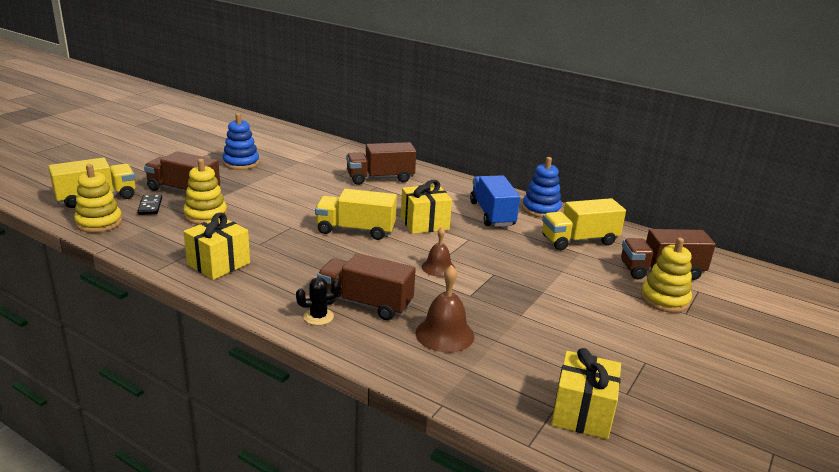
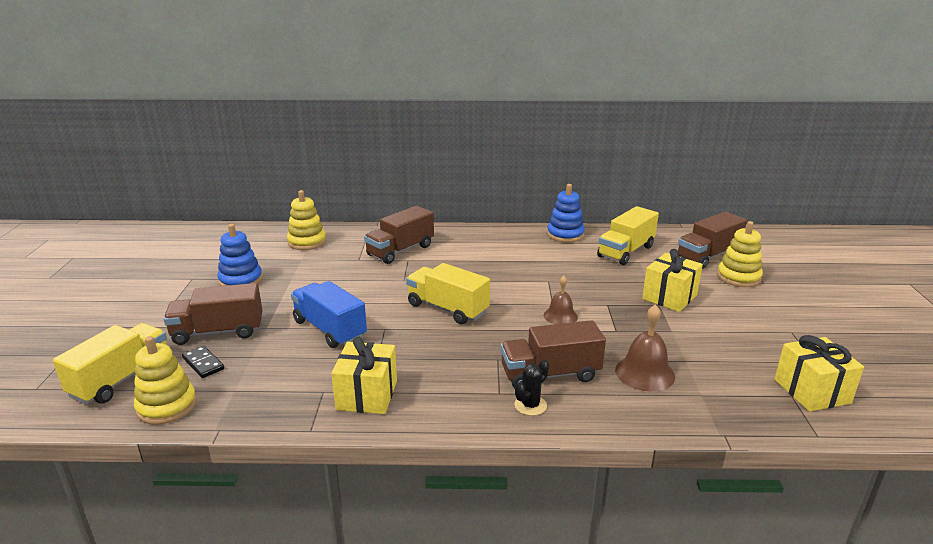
camera: 30 degrees left, 0 degrees up
yellow stacking toy [183,159,227,225] -> yellow stacking toy moved to [287,190,326,250]
yellow truck [315,189,397,240] -> yellow truck turned 60 degrees clockwise [406,263,490,324]
yellow gift [401,180,452,234] -> yellow gift moved to [642,249,703,312]
blue truck [470,175,520,227] -> blue truck moved to [291,281,367,348]

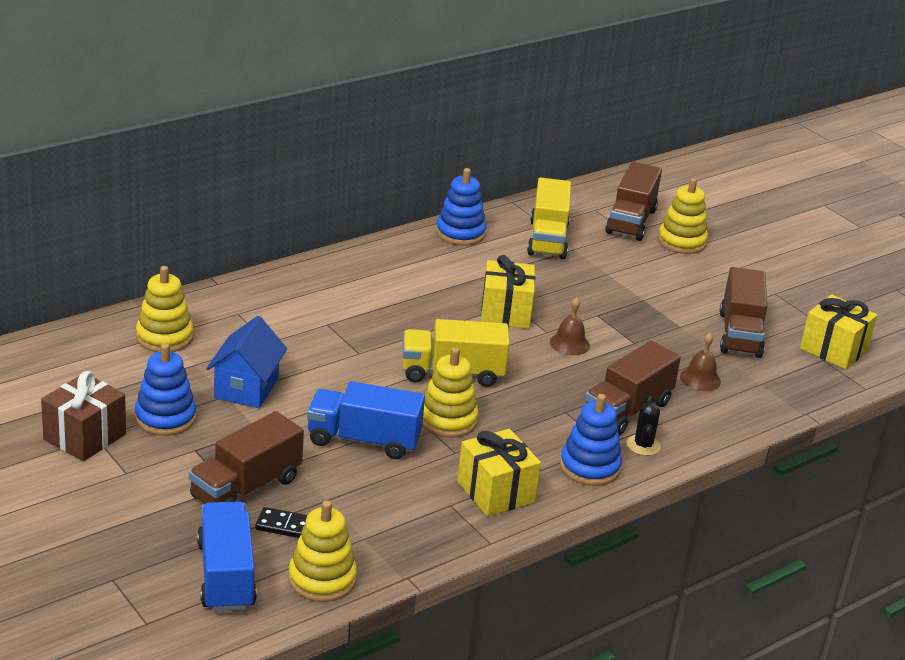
camera: 40 degrees left, 5 degrees up
yellow truck [53,323,167,404] -> blue truck [197,501,257,612]
brown truck [364,206,434,264] -> brown truck moved to [720,267,767,358]
brown bell [615,304,675,392] -> brown bell [680,333,721,391], size x0.66
yellow gift [642,249,703,312] -> yellow gift moved to [481,255,535,329]
none -> brown gift [41,371,126,461]
none -> blue house [206,316,287,408]
none -> yellow stacking toy [422,347,479,437]
none -> blue stacking toy [560,394,622,486]

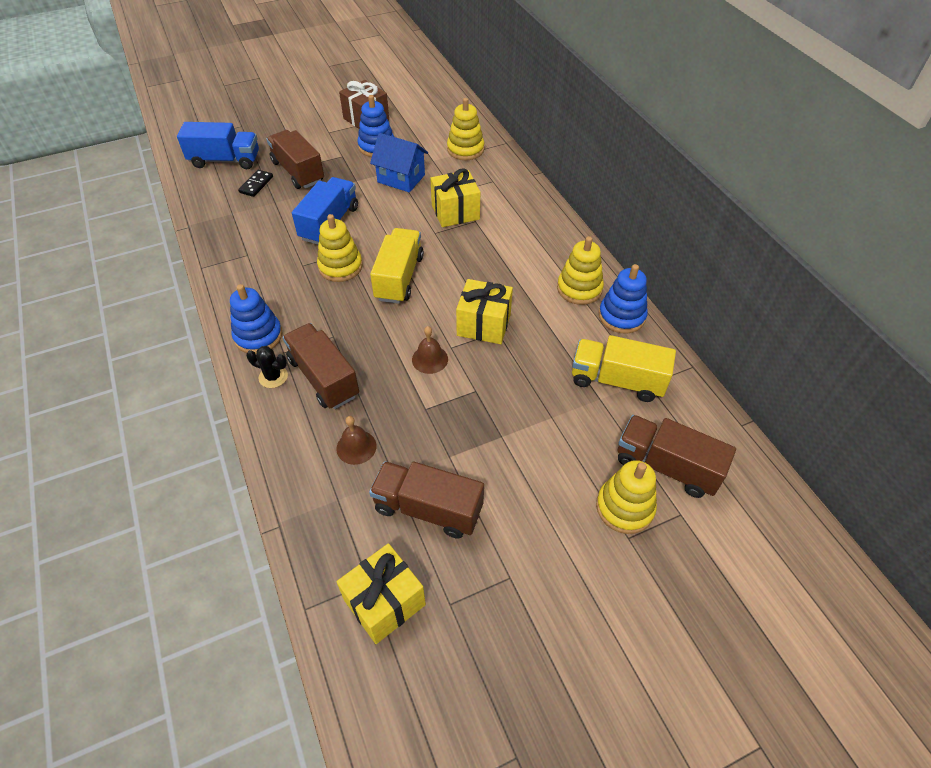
camera: 105 degrees right, 20 degrees up
yellow stacking toy [288,501,357,602] -> yellow stacking toy moved to [557,236,604,305]
yellow gift [457,429,541,516] -> yellow gift moved to [430,168,480,227]

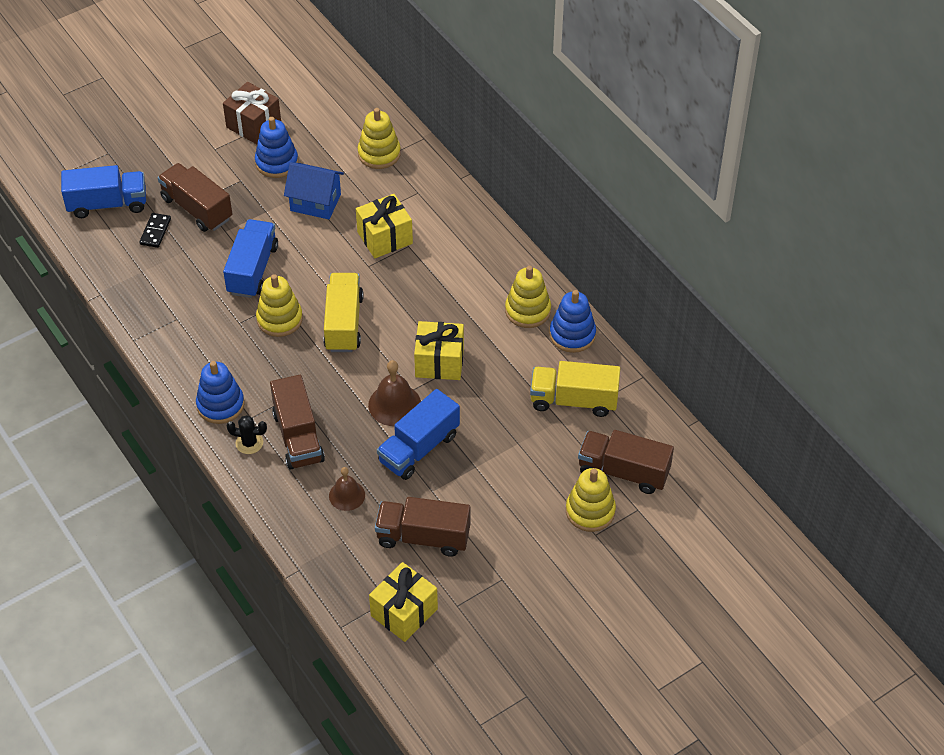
camera: 10 degrees left, 0 degrees up
brown truck [283,323,359,409] -> brown truck turned 150 degrees counterclockwise [270,375,325,470]
brown bell [412,326,448,374] -> brown bell [368,360,421,426], size x1.50
none -> blue truck [377,389,460,480]

